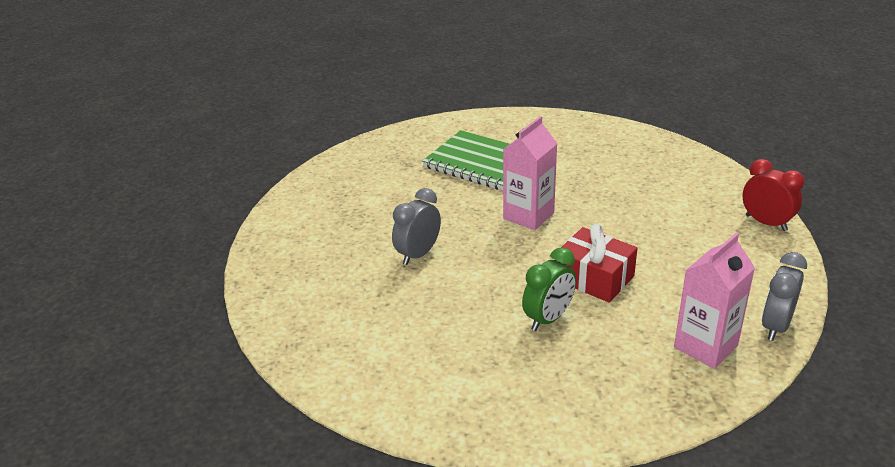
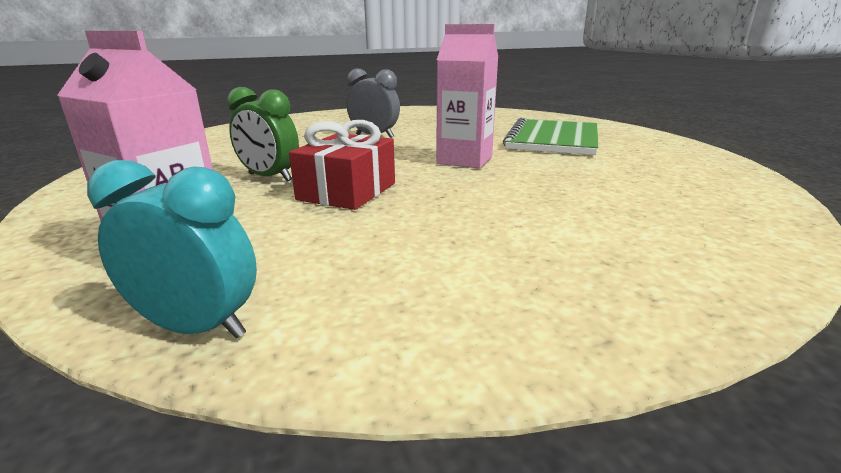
camera: 75 degrees right, 10 degrees down
red clock [742,159,804,231] -> none
grey clock [762,252,807,341] -> turquoise clock [87,160,257,339]

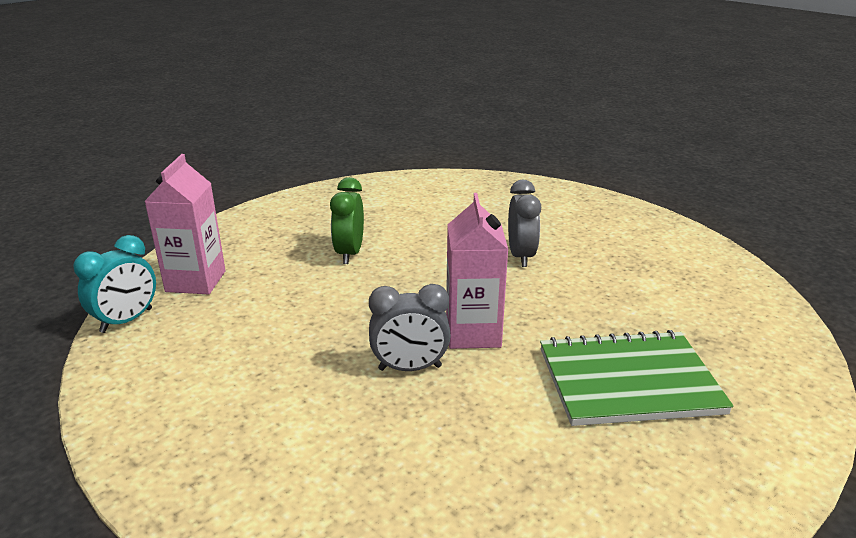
camera: 65 degrees right, 5 degrees up
turquoise clock [87,160,257,339] -> turquoise clock turned 45 degrees clockwise [73,235,156,333]
red gift [289,120,395,210] -> none
none -> grey clock [369,284,451,371]

